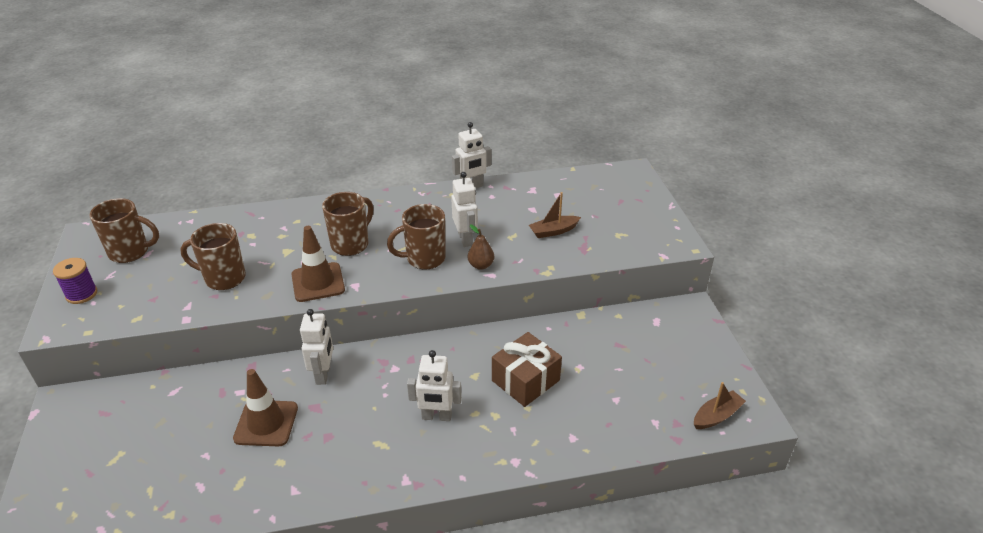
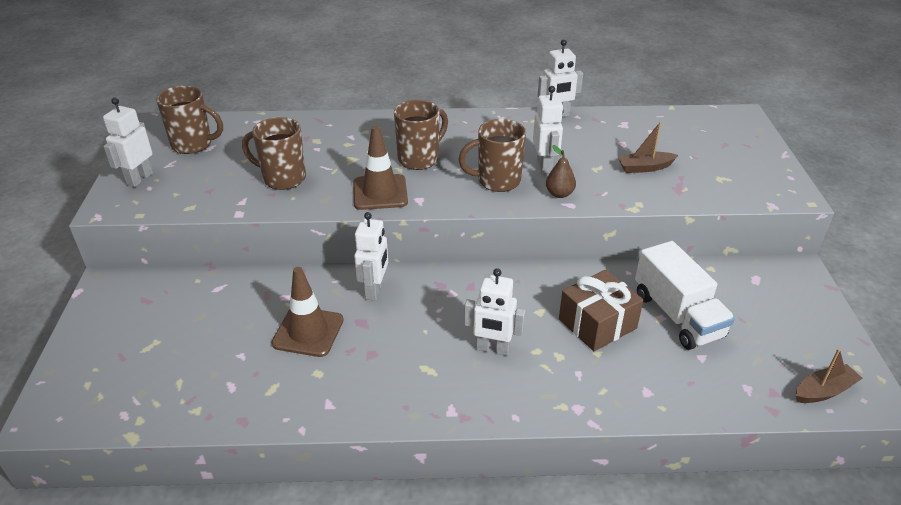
camera: 10 degrees right, 0 degrees up
purple spool [53,258,97,304] -> white robot [103,98,153,187]
none -> white truck [635,241,735,350]

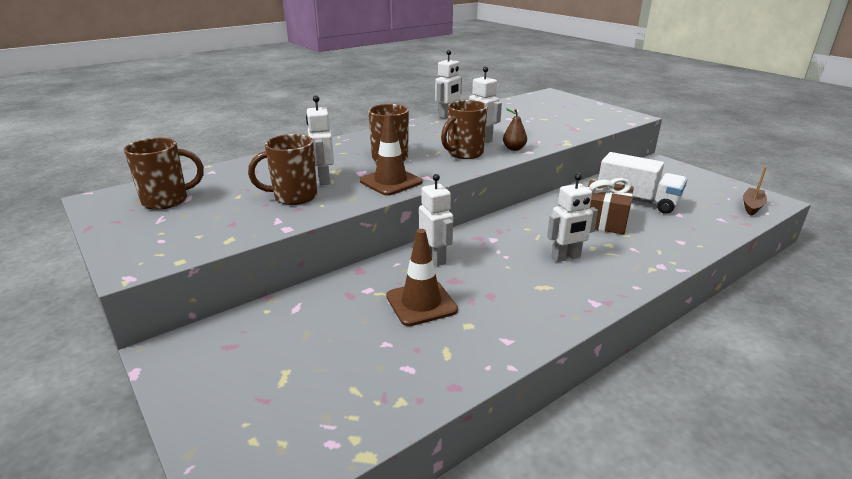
camera: 35 degrees left, 10 degrees down
white robot [103,98,153,187] -> white robot moved to [306,95,334,185]
brown boat [617,122,678,173] -> none

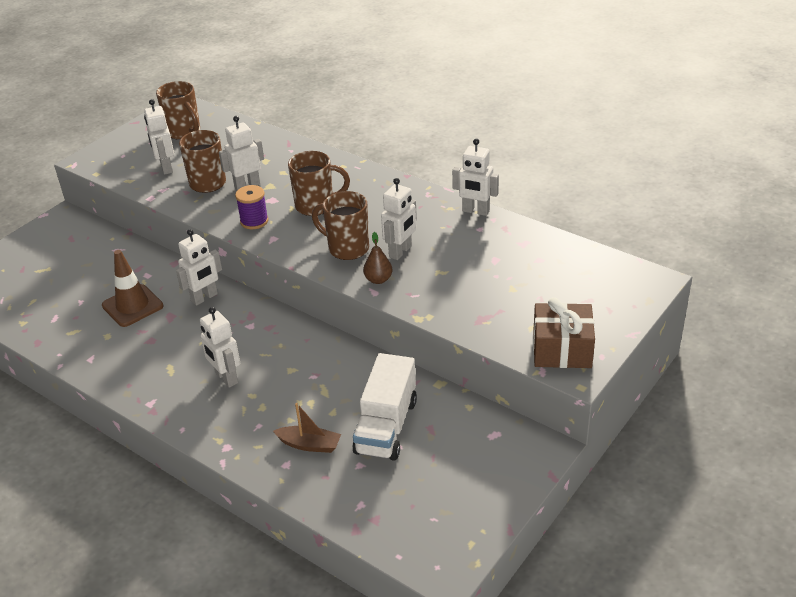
camera: 75 degrees right, 10 degrees up
brown traffic cone [360,114,422,196] -> purple spool [235,185,268,229]
brown gift [587,178,634,235] -> brown gift moved to [533,297,595,368]
brown boat [743,167,767,216] -> brown boat moved to [273,403,341,453]
none -> white robot [144,99,174,175]

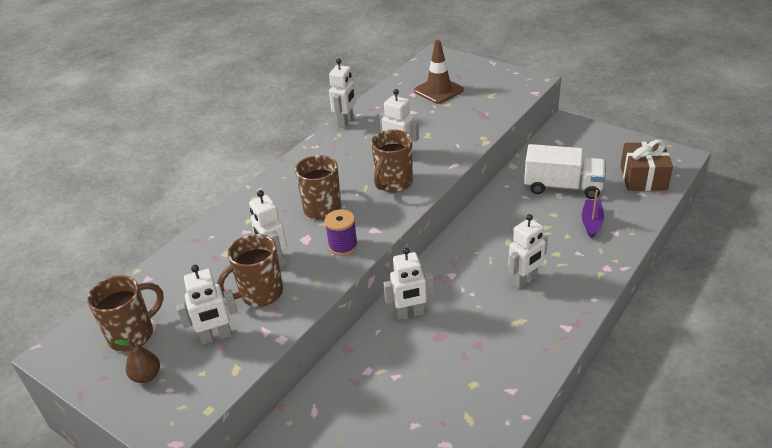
camera: 90 degrees left, 0 degrees up
brown traffic cone [102,250,163,327] -> brown traffic cone moved to [414,40,464,104]
white robot [176,229,222,306] -> white robot turned 120 degrees clockwise [384,248,434,320]
brown boat [273,403,341,453] -> purple boat [582,190,604,238]
brown pear [363,232,393,284] -> brown pear moved to [114,339,160,383]
brown gift [533,297,595,368] -> brown gift moved to [620,140,673,191]

